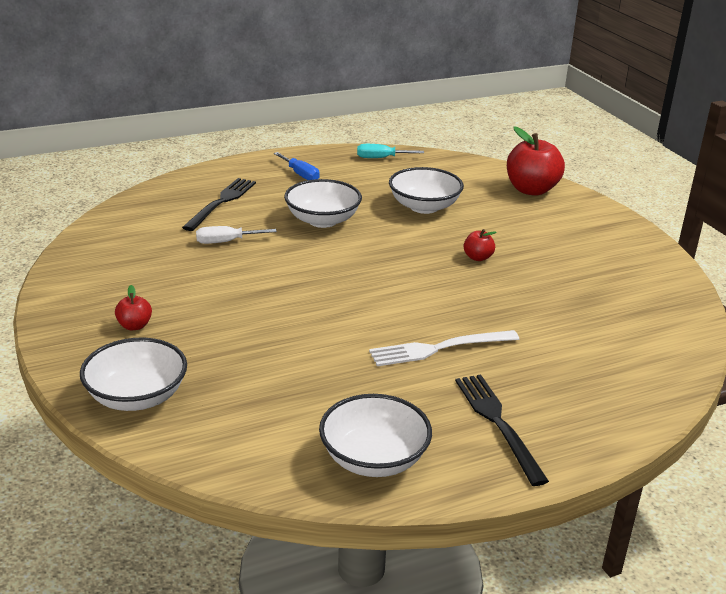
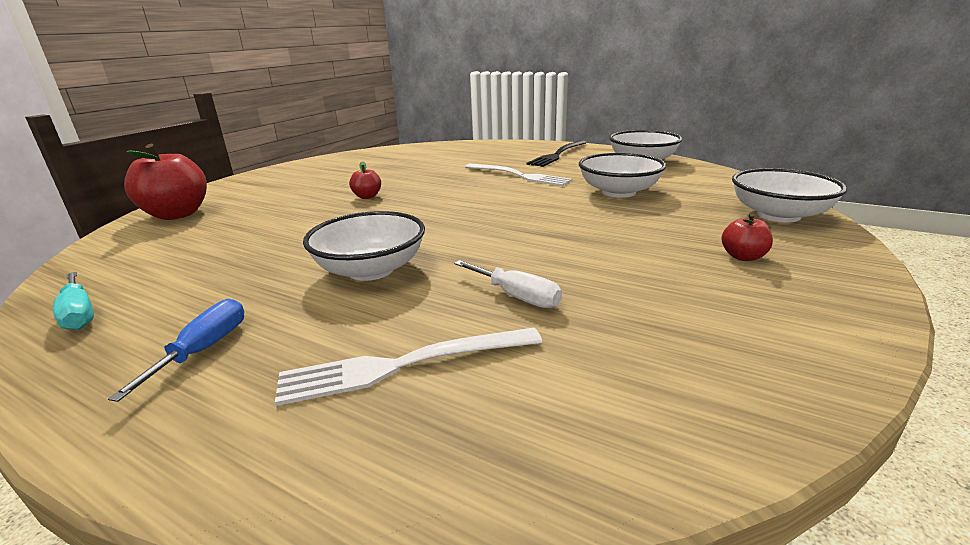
camera: 125 degrees left, 5 degrees down
black fork [182,178,256,231] -> white fork [275,327,542,406]
white bowl [389,167,464,214] -> white bowl moved to [579,153,666,198]

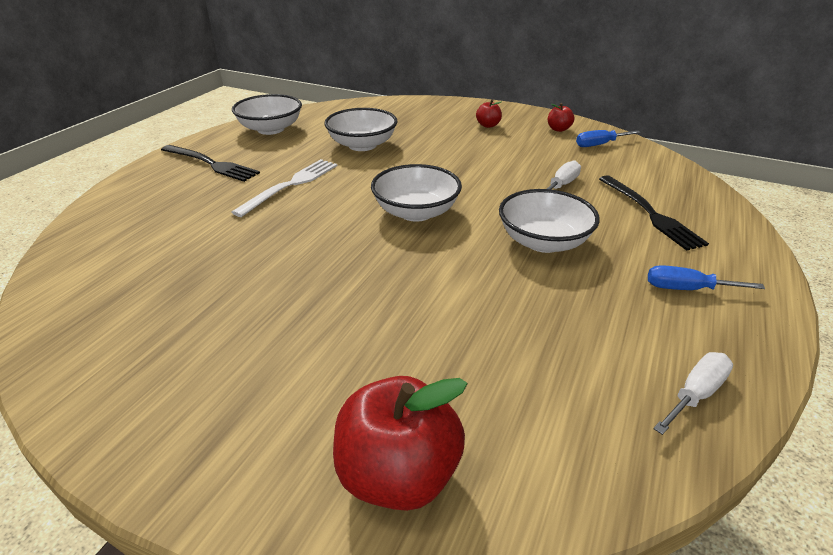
camera: 95 degrees left, 10 degrees up
turquoise screwdriver [53,272,94,330] -> white screwdriver [653,352,733,435]
white fork [275,327,542,406] -> black fork [599,175,709,251]
red apple [349,161,381,199] -> red apple moved to [548,103,574,132]
white bowl [732,168,847,222] -> white bowl moved to [371,164,462,222]
none -> blue screwdriver [576,130,641,147]

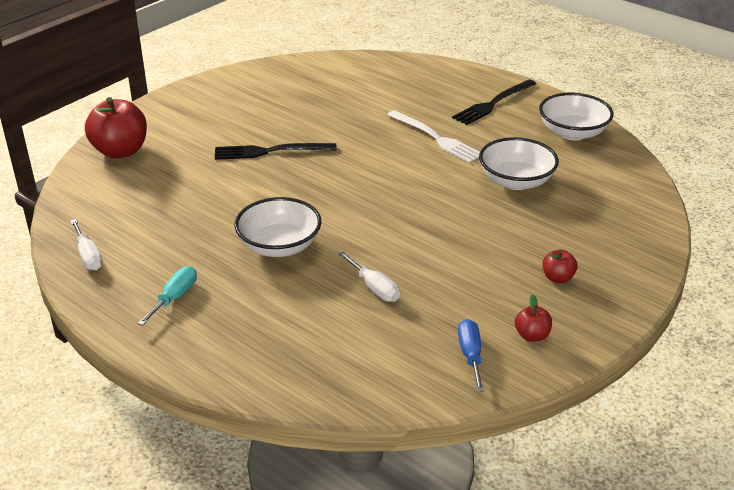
camera: 105 degrees right, 0 degrees up
white bowl [371,164,462,222] -> none
black fork [599,175,709,251] -> black fork moved to [215,143,337,160]
blue screwdriver [648,265,765,290] -> turquoise screwdriver [138,266,197,326]

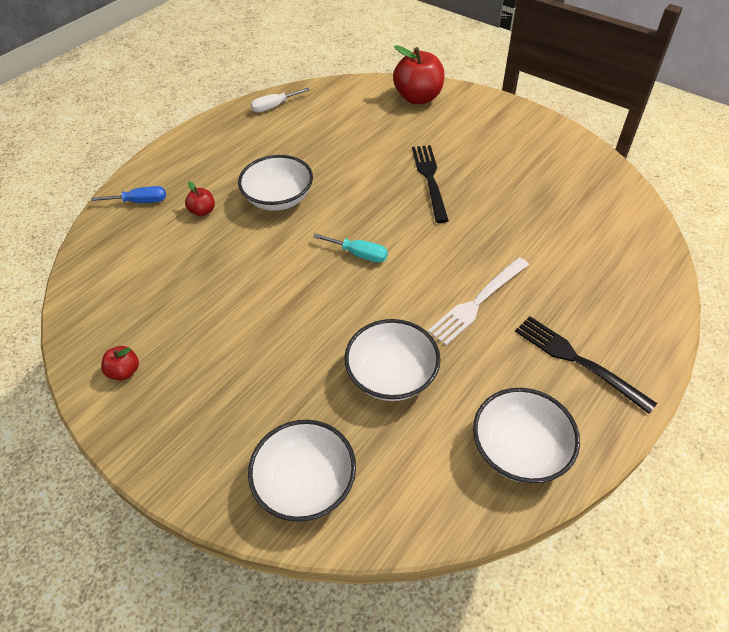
camera: 90 degrees right, 15 degrees up
turquoise screwdriver [138,266,197,326] -> turquoise screwdriver moved to [313,233,388,263]
white screwdriver [338,252,400,302] -> none
blue screwdriver [458,319,484,392] -> blue screwdriver moved to [91,186,166,203]
red apple [542,249,578,283] -> red apple moved to [185,181,215,216]
none -> white bowl [248,420,356,522]

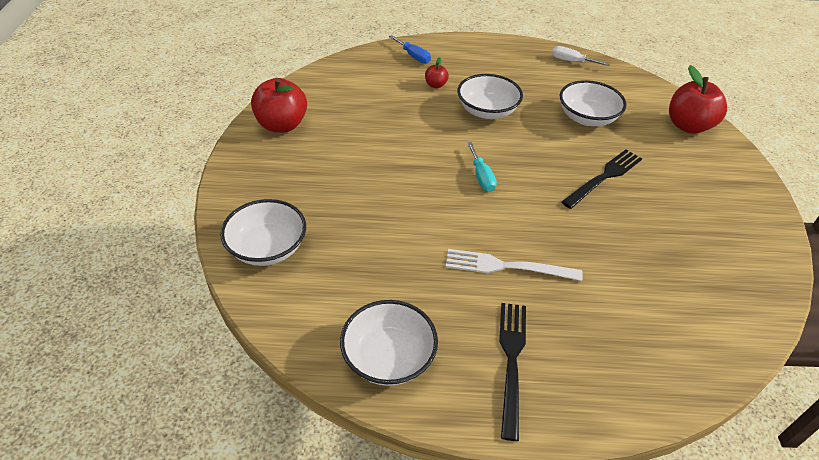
camera: 50 degrees right, 5 degrees down
red apple [101,346,139,380] -> red apple [251,78,307,133], size x2.08
white bowl [344,319,441,401] -> white bowl moved to [560,80,627,126]

